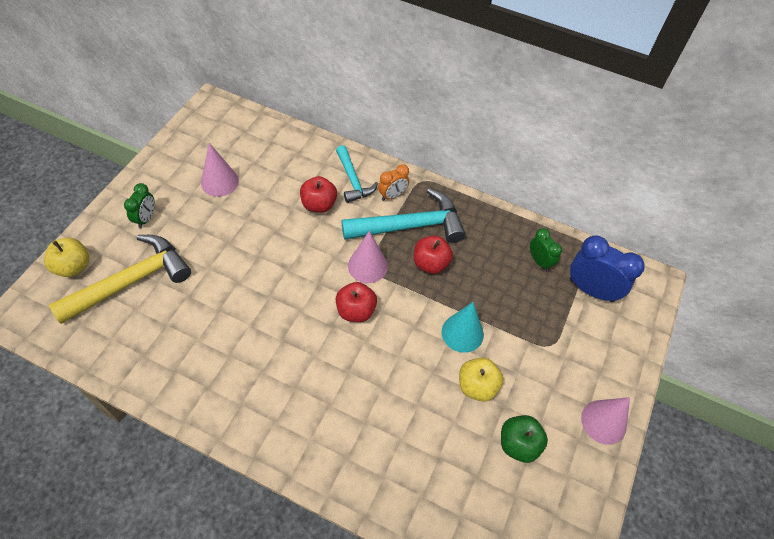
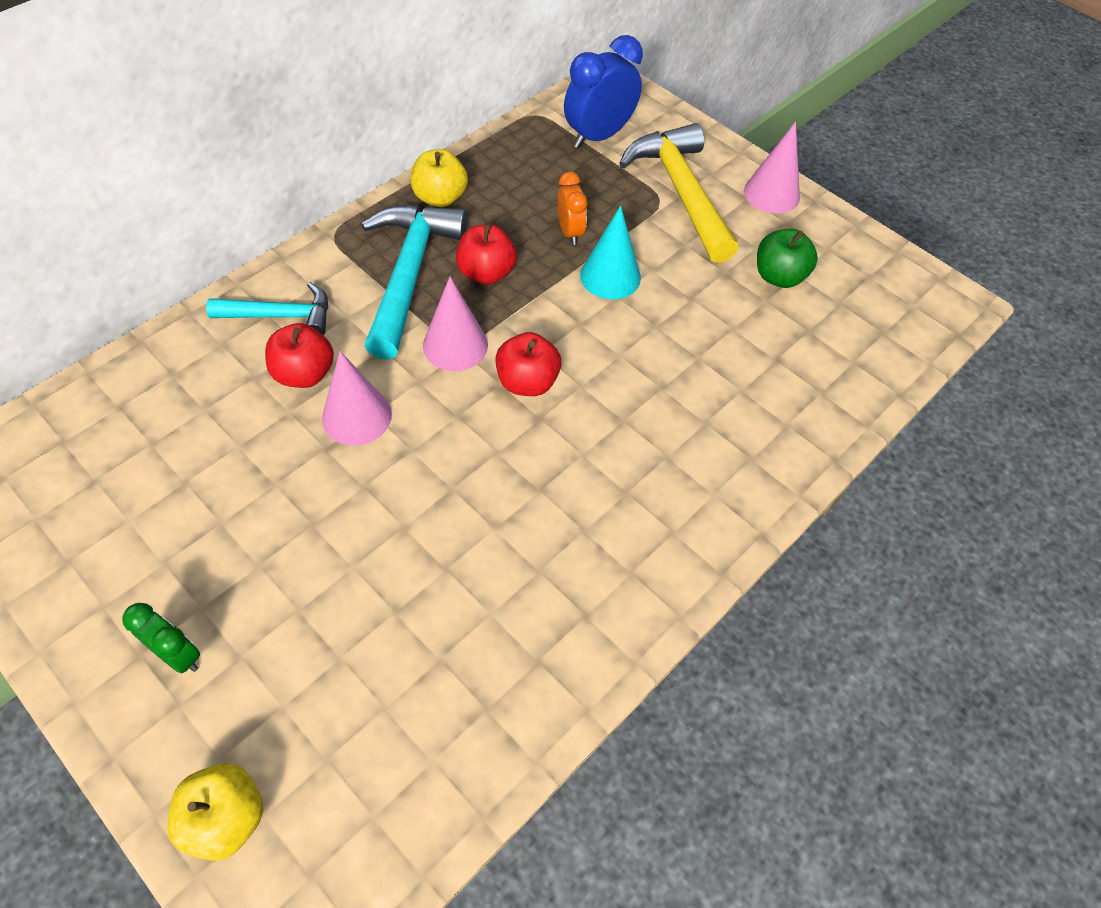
camera: 70 degrees left, 0 degrees up
yellow hammer [49,235,191,324] -> yellow hammer moved to [619,123,738,263]
pink cone [201,143,239,197] -> pink cone moved to [322,351,392,446]
orange clock [378,164,409,201] -> orange clock moved to [557,172,588,245]
yellow apple [459,357,503,402] -> yellow apple moved to [411,149,468,207]
green clock [530,228,562,271] -> none

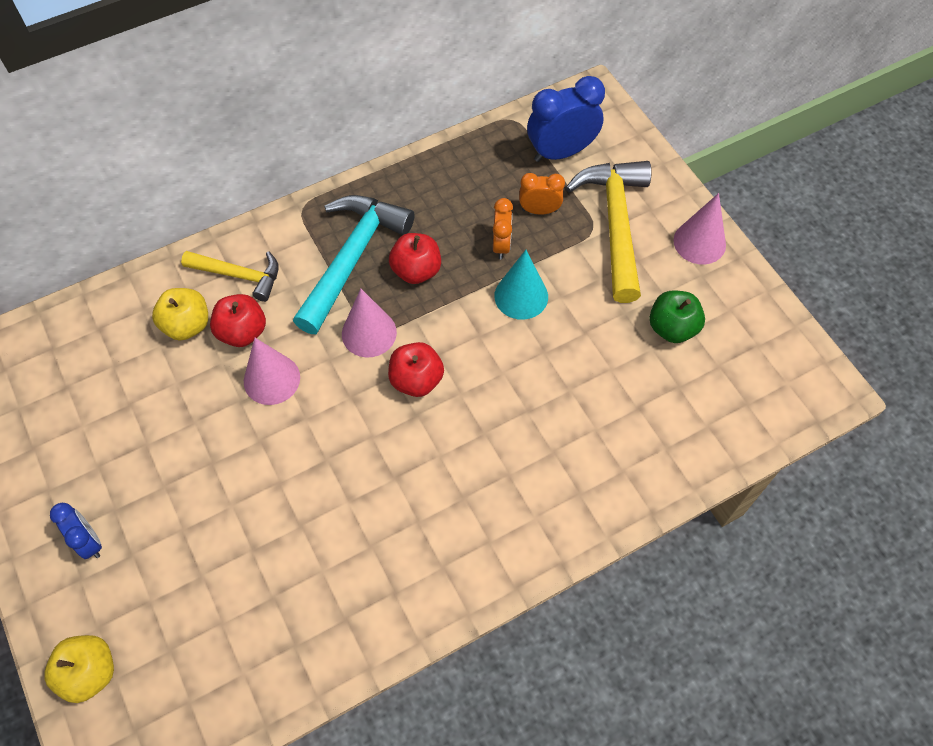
camera: 20 degrees right, 5 degrees up
green clock [122,603,200,673] -> blue clock [50,503,102,559]
turquoise hammer [206,282,328,335] -> yellow hammer [181,251,279,302]
yellow apple [411,149,468,207] -> yellow apple moved to [152,288,208,341]
none -> orange clock [519,173,565,215]

